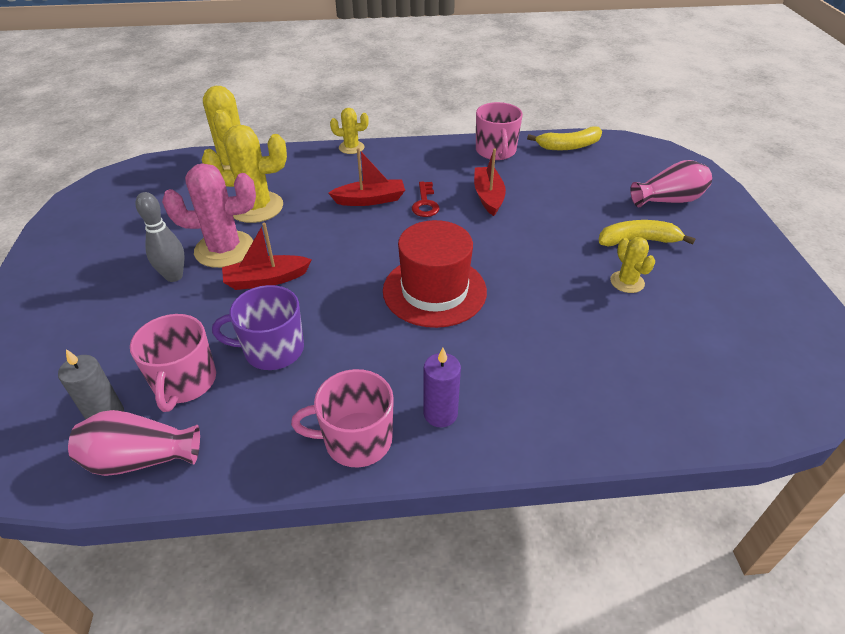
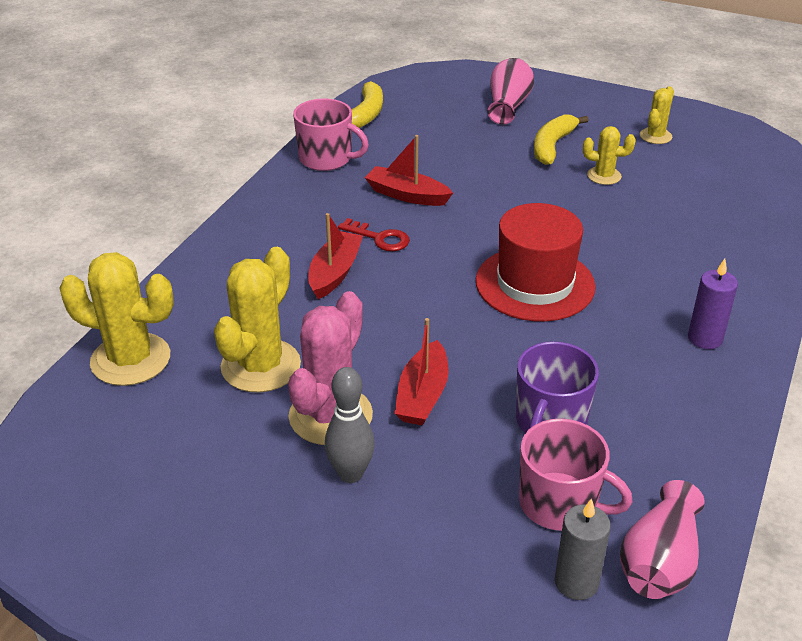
camera: 60 degrees left, 5 degrees down
pink mug [291,369,394,467] -> none
yellow cactus [330,108,369,154] -> yellow cactus moved to [640,86,674,144]

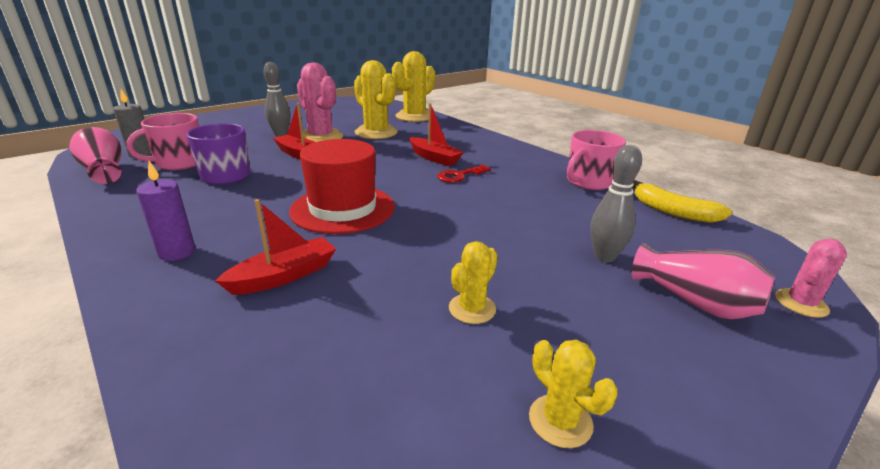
camera: 115 degrees right, 10 degrees down
red boat [365,135,453,206] -> red boat moved to [215,199,336,295]
yellow banana [534,114,589,165] -> none
none -> grey bowling pin [590,145,642,262]
none -> pink cactus [775,238,847,318]

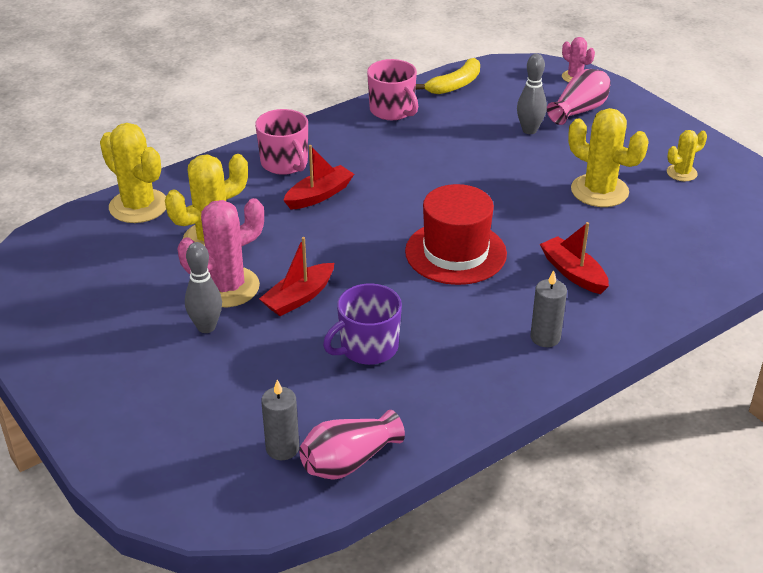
camera: 85 degrees left, 10 degrees up
pink mug [127,113,199,170] -> pink mug moved to [255,109,308,175]
purple candle [136,161,195,261] -> grey candle [530,270,567,347]
red key [437,164,491,183] -> none
yellow cactus [449,241,498,324] -> yellow cactus [568,108,649,207], size x1.85

